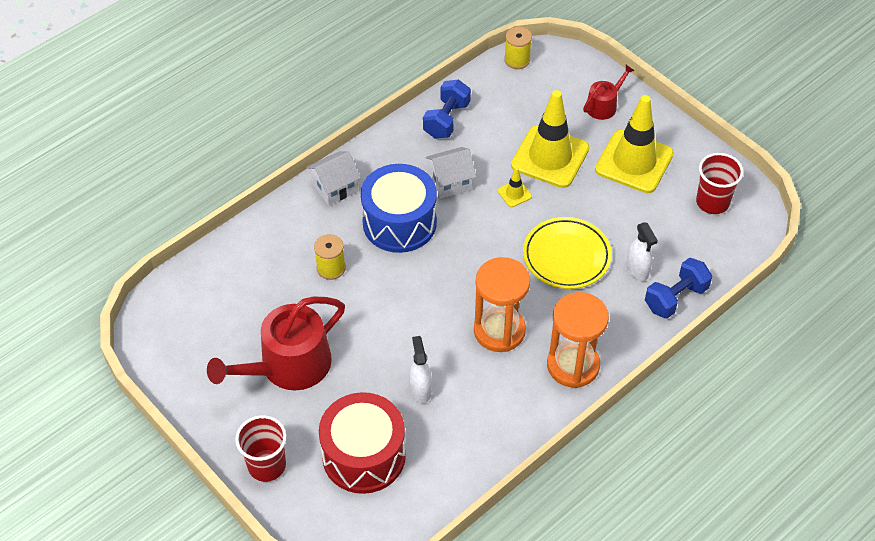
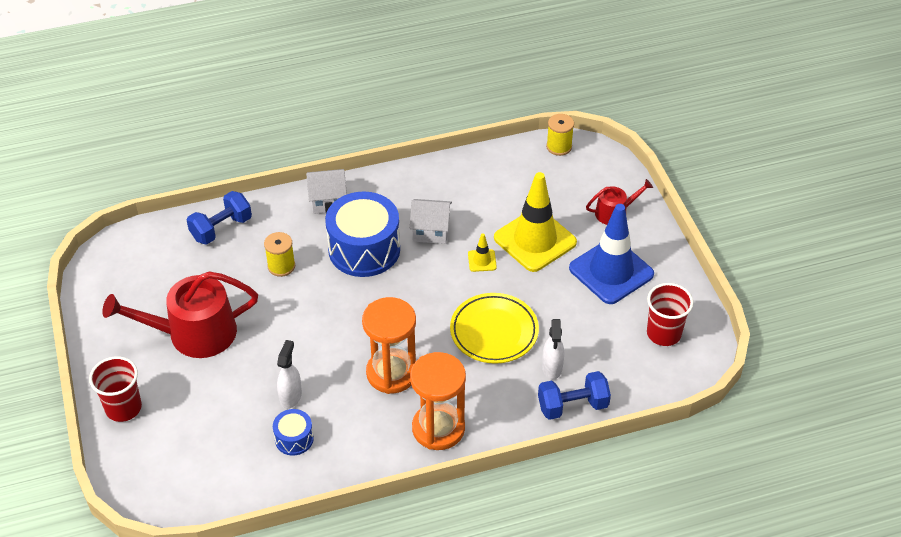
camera: 25 degrees right, 5 degrees down
red drum [319,392,406,494] -> none
blue dumbbell [423,79,471,139] -> blue dumbbell moved to [187,191,252,245]
yellow traffic cone [595,95,674,193] -> blue traffic cone [569,204,654,304]
none -> blue drum [273,409,314,455]

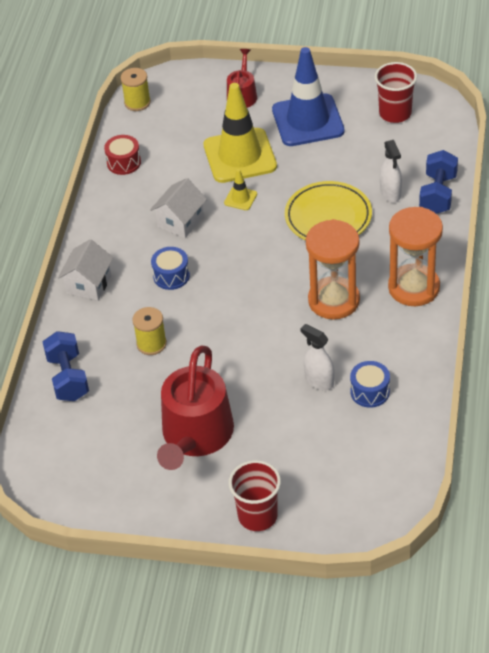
camera: 60 degrees left, 0 degrees up
blue drum [325,192,400,277] -> blue drum [151,247,190,290], size x0.48
white spray bottle [542,319,564,379] -> white spray bottle turned 45 degrees clockwise [380,140,402,202]
none -> red drum [104,135,141,175]

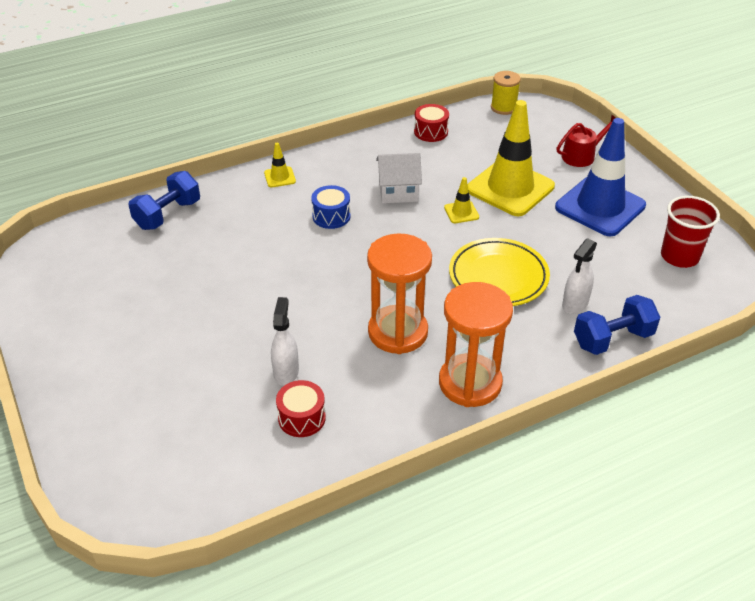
camera: 50 degrees right, 5 degrees down
white house [58,239,113,301] -> yellow traffic cone [264,143,296,187]
yellow spool [132,307,167,355] -> none
red watering can [157,345,234,470] -> none
red cup [229,460,281,531] -> none
blue drum [350,361,390,408] -> red drum [276,380,326,437]

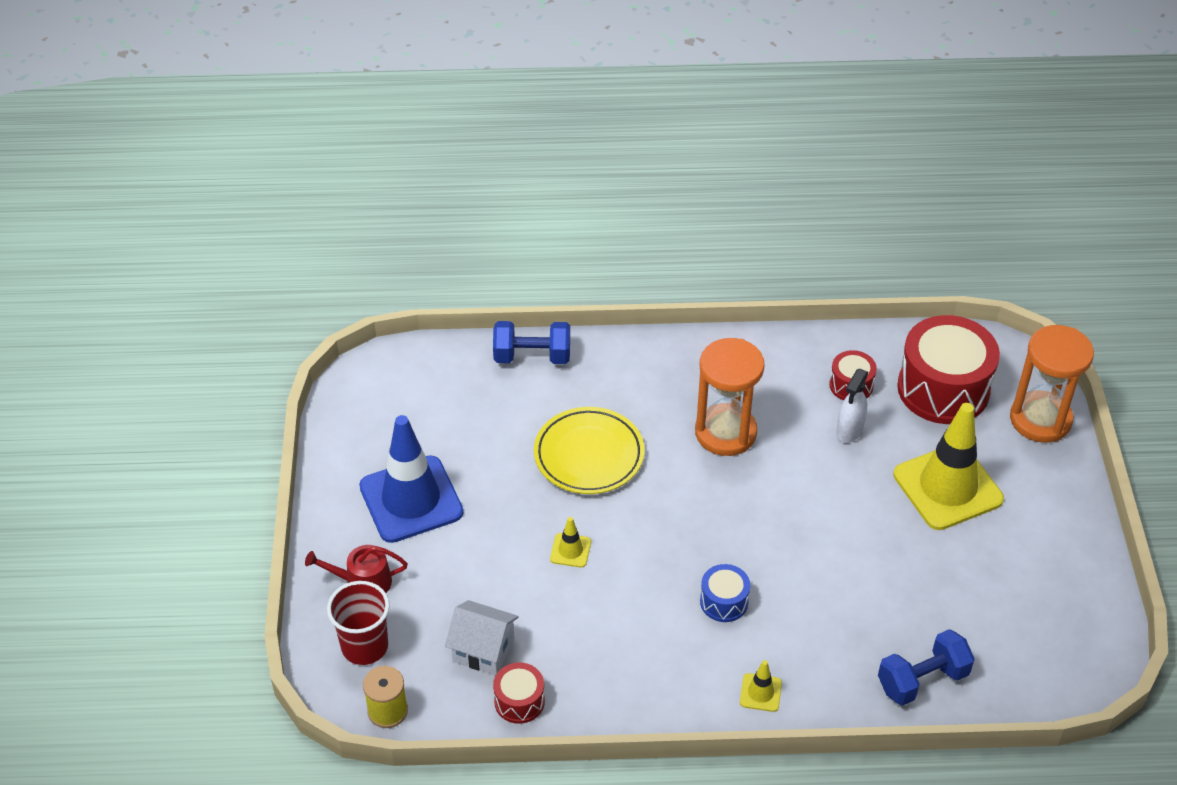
camera: 155 degrees left, 5 degrees up
white house [376,153,422,203] -> white house moved to [445,600,519,675]
orange hourglass [439,282,513,407] -> orange hourglass moved to [1010,325,1094,443]
yellow traffic cone [468,100,555,216] -> yellow traffic cone moved to [893,403,1004,530]
white spray bottle [562,238,597,314] -> none
red cup [661,196,720,268] -> red cup moved to [327,581,390,665]
none -> red drum [897,315,1000,424]

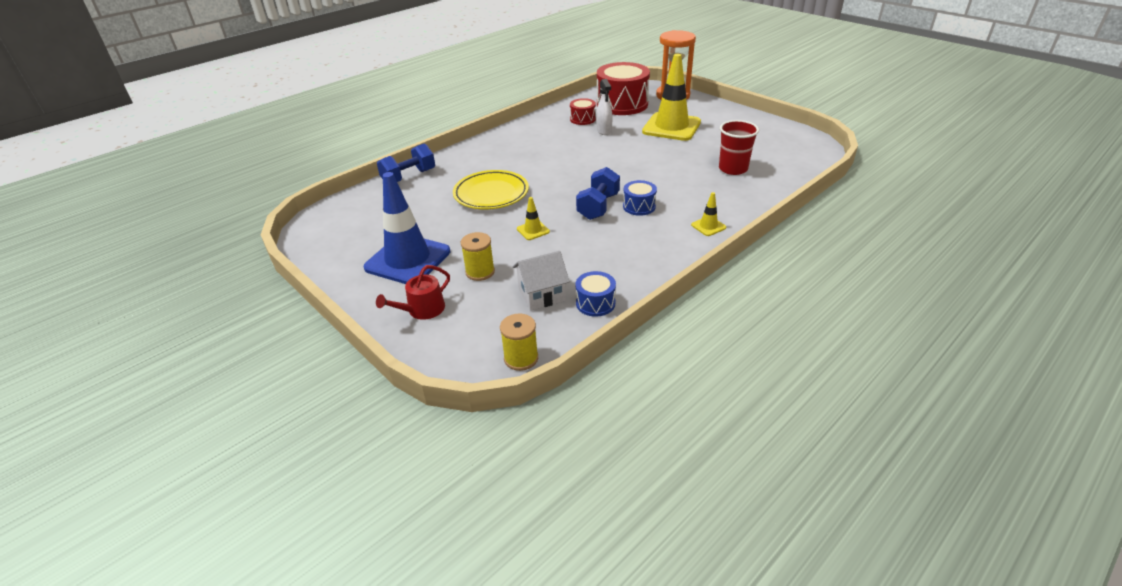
camera: 40 degrees left, 10 degrees down
red cup [327,581,390,665] -> red cup moved to [719,120,759,175]
red drum [493,663,545,724] -> blue drum [575,271,616,317]
orange hourglass [695,338,765,456] -> none
blue dumbbell [878,629,975,706] -> blue dumbbell moved to [576,167,620,220]
none -> yellow spool [460,232,495,281]

